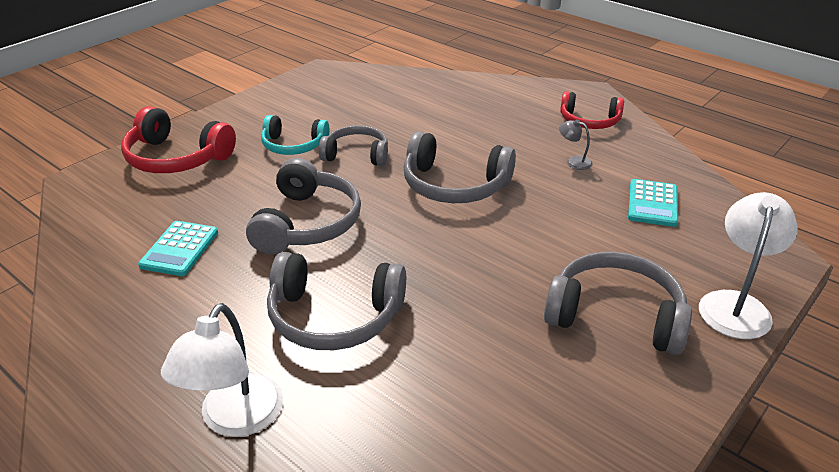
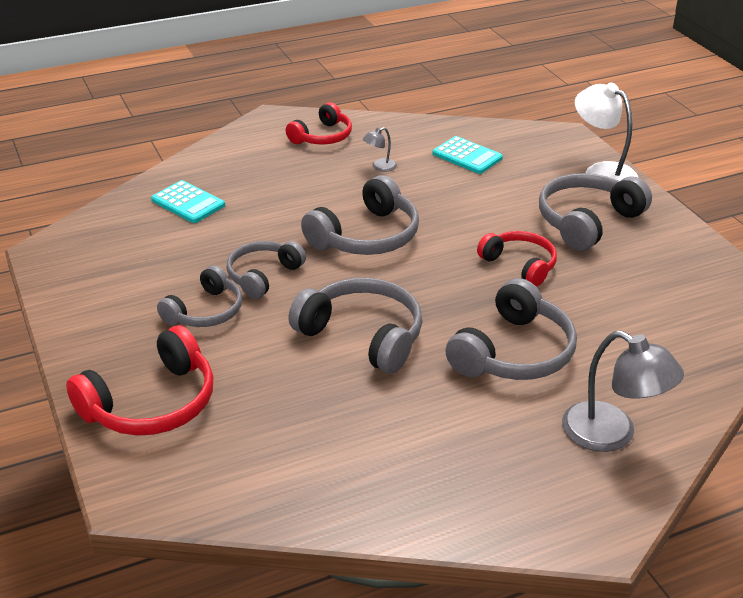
camera: 65 degrees left, 0 degrees up
turquoise calculator [138,221,218,276] -> turquoise calculator moved to [151,180,225,223]
white lamp [161,303,283,437] -> grey lamp [562,331,684,452]
turquoise headphones [261,115,330,155] -> grey headphones [157,265,242,327]
none -> red headphones [477,231,557,287]

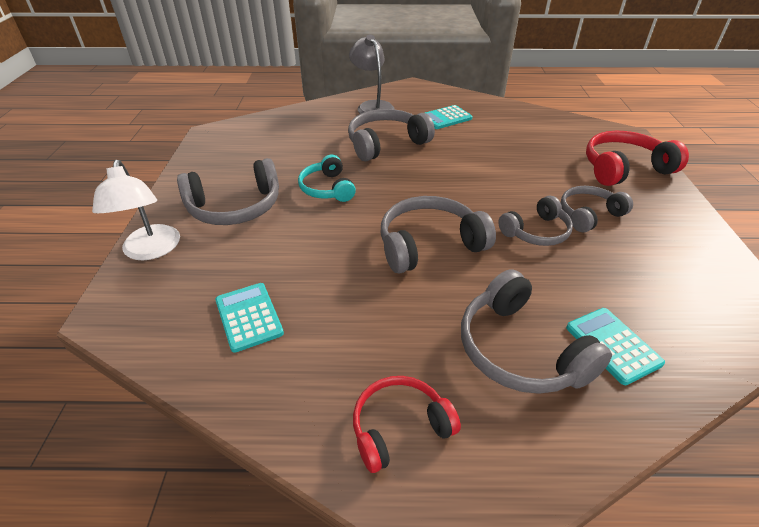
camera: 155 degrees left, 5 degrees up
grey headphones [288,278,422,374] -> grey headphones moved to [461,269,612,394]
grey lamp [363,127,397,172] -> none
red headphones [477,231,557,287] -> turquoise headphones [298,155,356,202]
none -> turquoise calculator [425,105,472,129]

